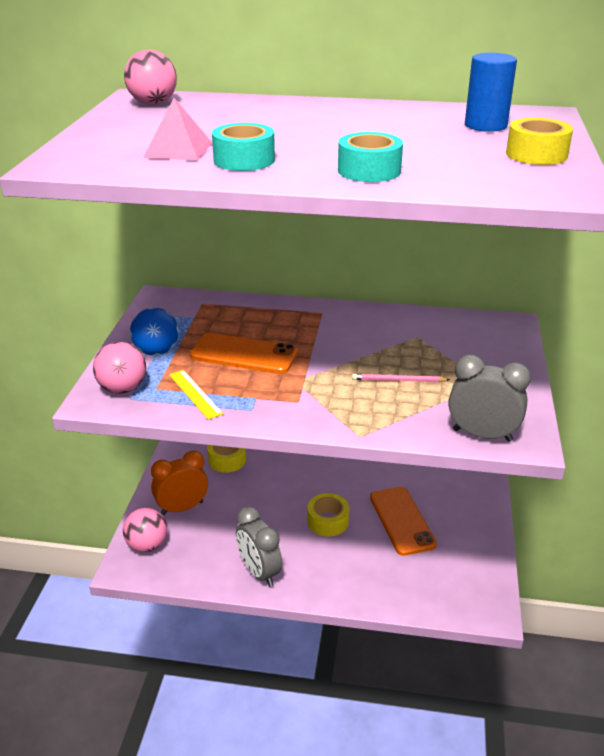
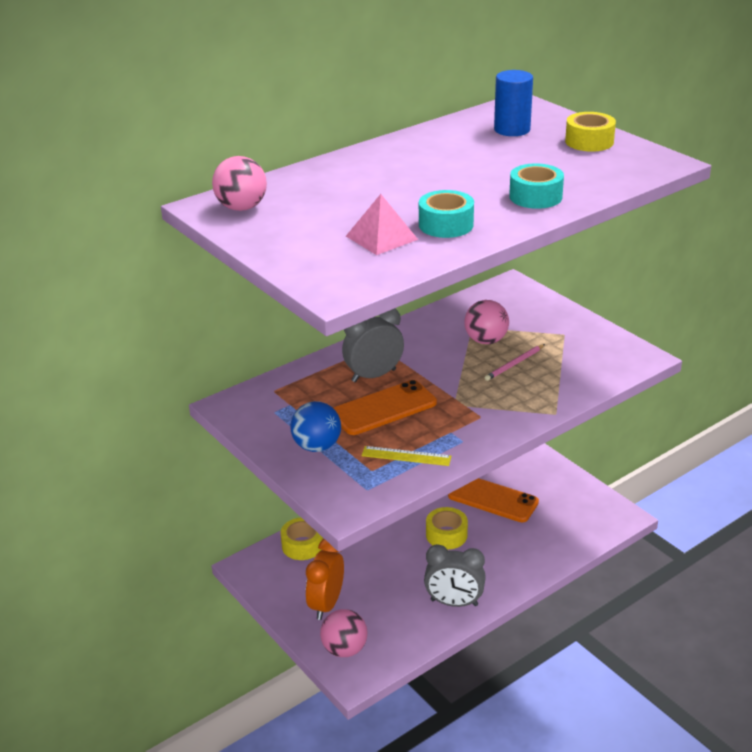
camera: 45 degrees left, 0 degrees up
pink ball [93,342,146,394] -> pink ball moved to [464,300,509,344]
grey clock [449,355,531,442] -> grey clock moved to [342,309,404,382]

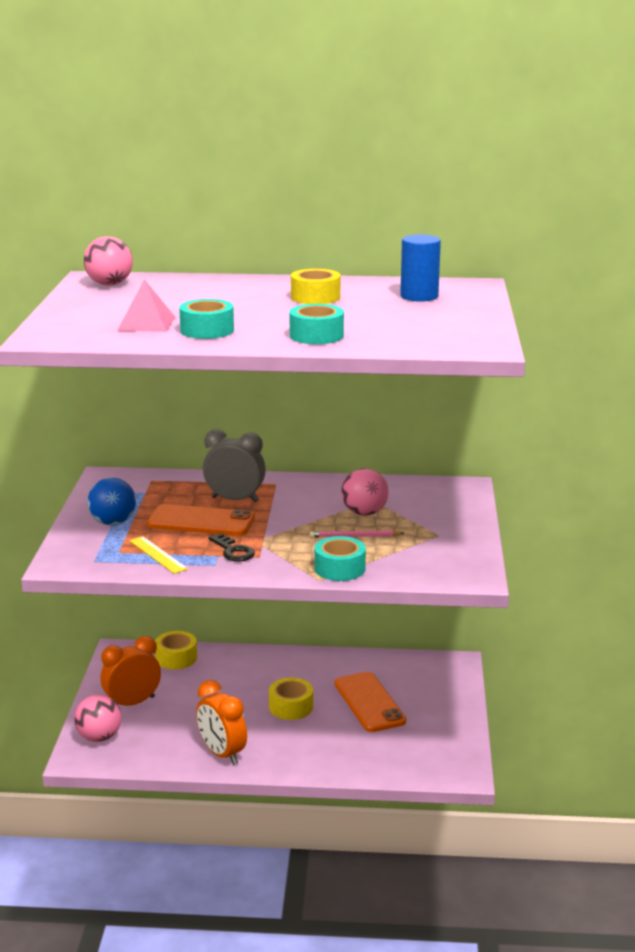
camera: 40 degrees right, 10 degrees down
grey clock [424,544,486,607] -> orange clock [196,680,247,765]
yellow tape [565,112,616,152] -> yellow tape moved to [291,269,340,304]
none -> black key [208,533,255,562]
none -> turquoise tape [315,536,366,581]

